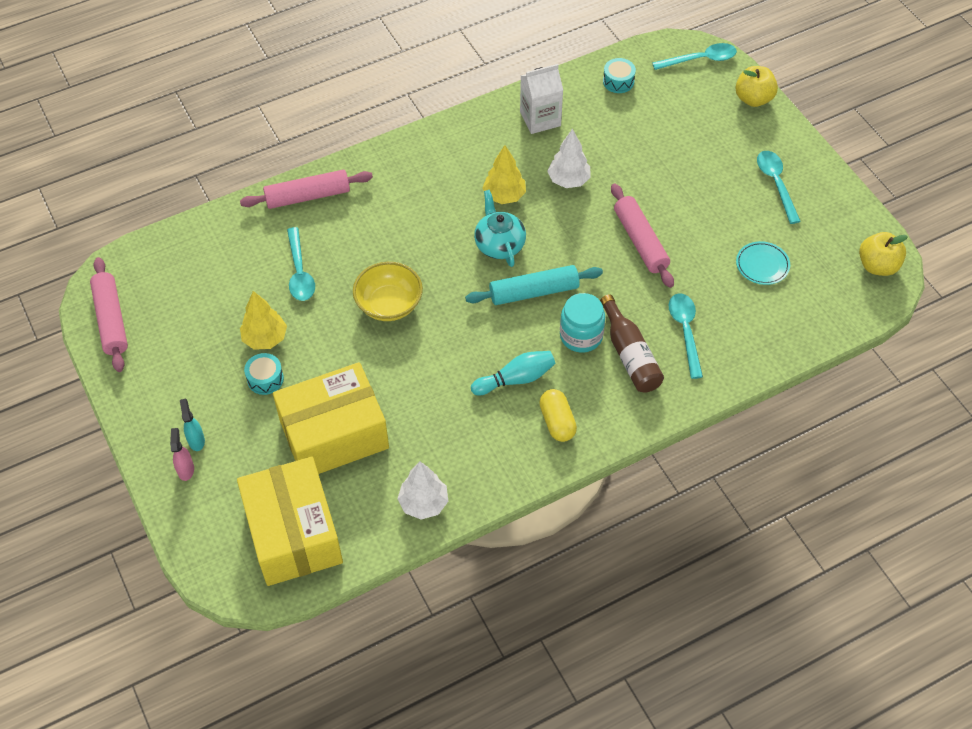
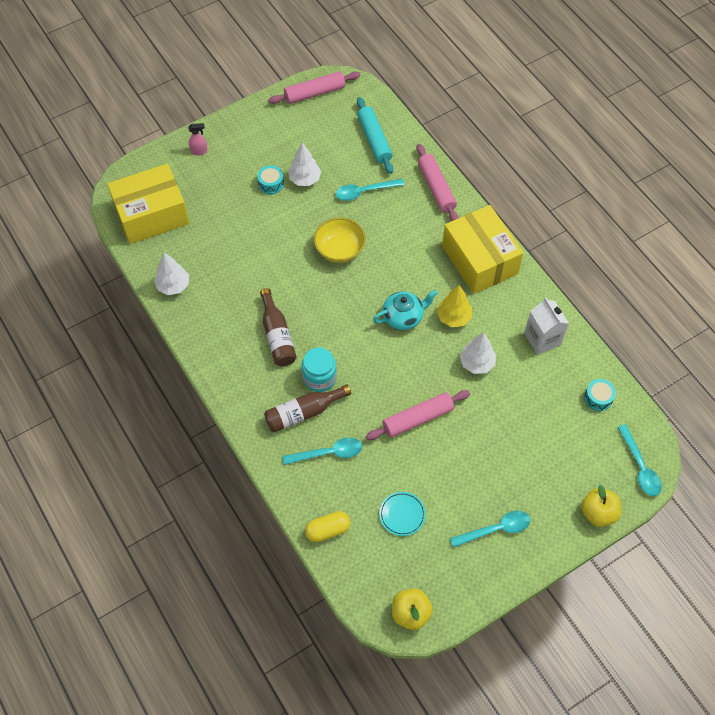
camera: 85 degrees right, 5 degrees up
turquoise spray bottle [180,398,205,451] -> none
yellow tree [240,291,287,350] -> white tree [288,142,321,186]
yellow box [273,362,389,474] -> yellow box moved to [442,205,524,294]
turquoise rolling pin [465,265,603,305] -> turquoise rolling pin moved to [357,97,393,174]
turquoise bowling pin [471,351,555,395] -> brown bottle [260,288,297,366]
yellow capsule [539,389,577,442] -> yellow capsule moved to [305,511,350,542]

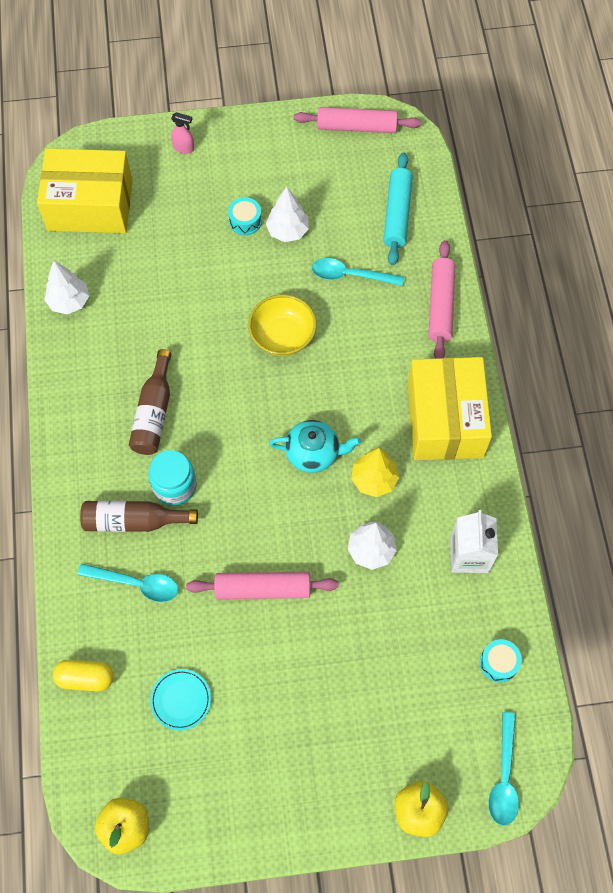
camera: 25 degrees right, 5 degrees up
turquoise spoon [450,511,530,548] -> none

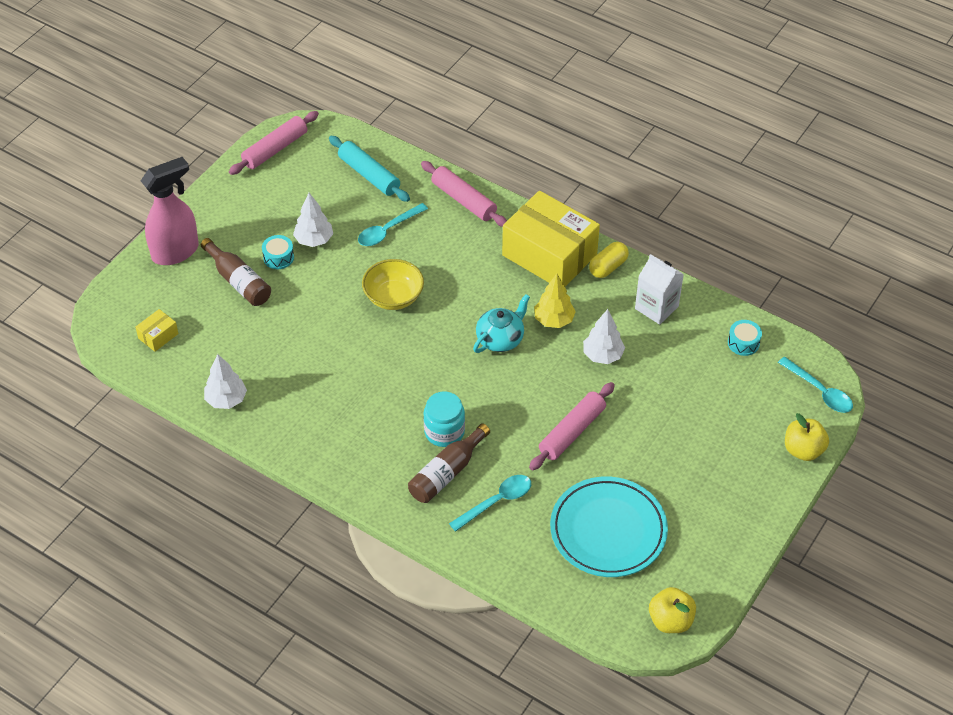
camera: 50 degrees left, 15 degrees down
yellow box [37,148,133,233] -> yellow box [135,309,178,352], size x0.40
yellow capsule [53,660,114,691] -> yellow capsule moved to [589,242,629,278]
brown bottle [129,349,171,455] -> brown bottle moved to [201,238,271,306]
turquoise plate [150,669,211,731] -> turquoise plate [550,477,668,577], size x2.16
pink spray bottle [171,112,194,154] -> pink spray bottle [141,157,199,265], size x2.40

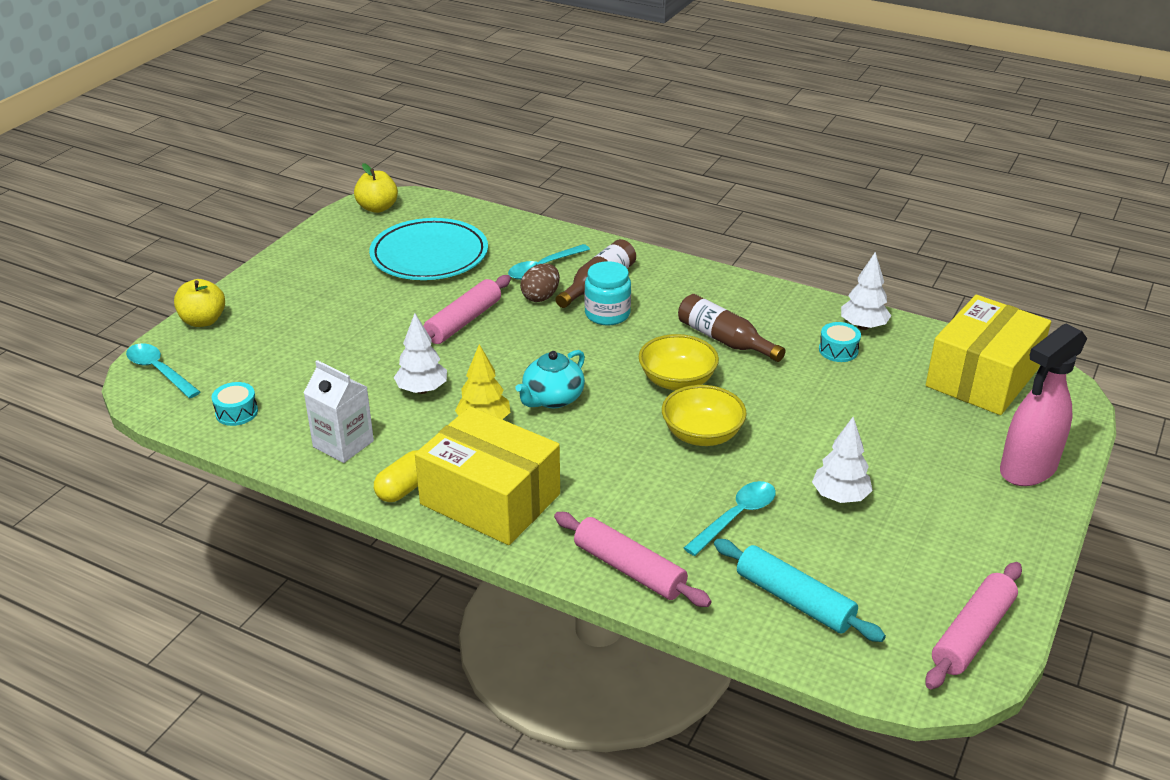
camera: 175 degrees right, 15 degrees down
yellow box [135,309,178,352] -> yellow box [926,295,1051,415], size x2.47
brown bottle [201,238,271,306] -> brown bottle moved to [678,294,785,362]
turquoise drum [262,235,294,269] -> turquoise drum moved to [819,322,861,362]
none -> brown egg [520,263,560,302]
none -> yellow bowl [639,334,719,391]

